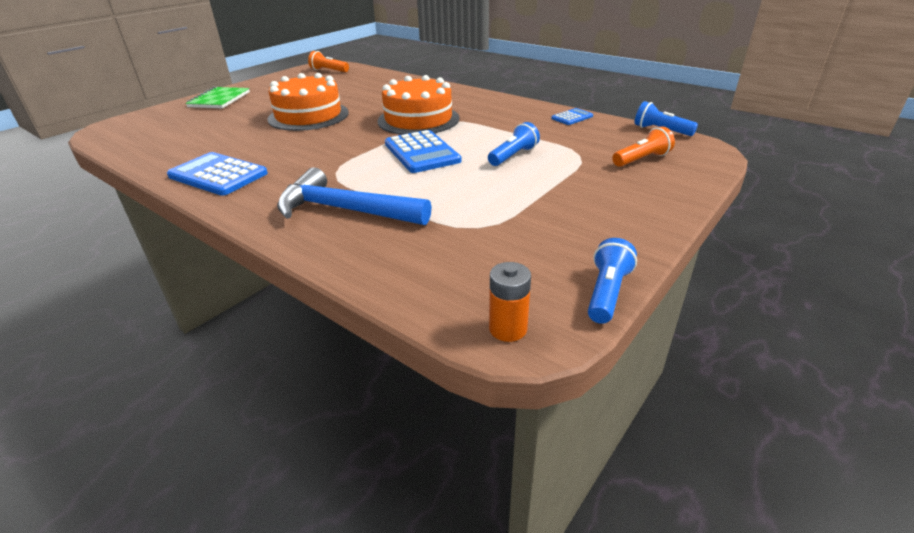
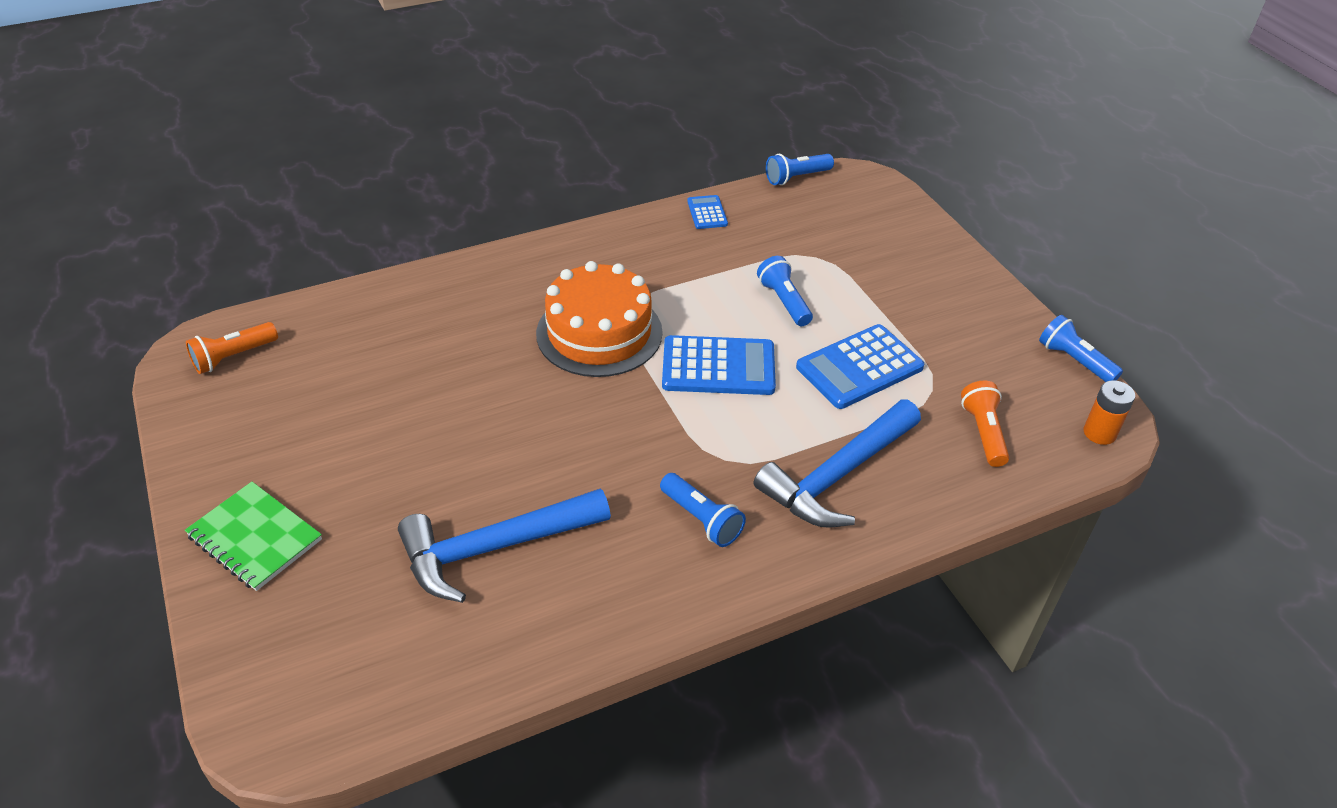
camera: 65 degrees left, 10 degrees up
blue calculator [167,152,268,196] -> blue calculator moved to [796,324,924,409]
orange cake [267,73,349,131] -> none
orange flashlight [612,127,675,167] -> orange flashlight moved to [961,381,1009,467]
none -> blue hammer [398,488,611,603]
none -> blue flashlight [660,473,746,547]

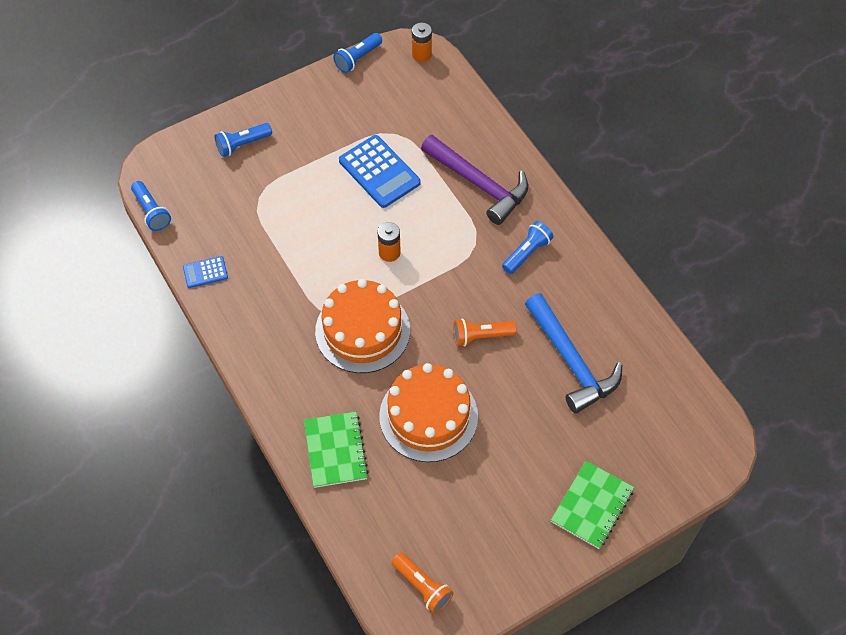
camera: 95 degrees left, 15 degrees up
blue calculator [662,335,776,395] -> orange battery [378,222,401,262]
blue hammer [754,399,921,528] -> purple hammer [421,135,528,225]
blue flashlight [757,256,813,326] -> blue flashlight moved to [215,123,272,157]
orange flashlight [961,381,1009,467] -> orange flashlight moved to [454,319,517,346]
none -> green notebook [304,412,369,488]
none -> orange cake [379,363,478,462]

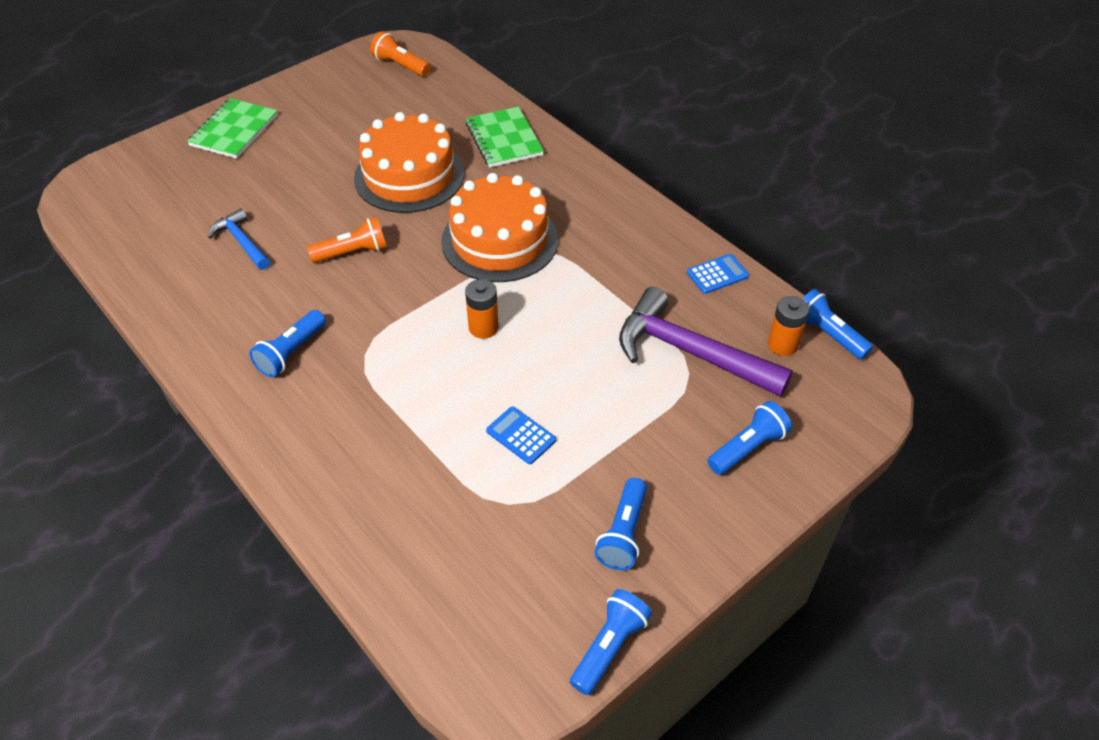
camera: 170 degrees right, 10 degrees down
blue calculator [339,135,421,208] -> blue calculator [486,406,556,464], size x0.52
orange battery [412,23,432,62] -> orange battery moved to [768,296,809,356]
purple hammer [421,135,528,225] -> purple hammer moved to [619,287,793,397]
blue hammer [525,293,622,414] -> blue hammer [208,208,270,270], size x0.54
none -> blue flashlight [595,478,647,570]

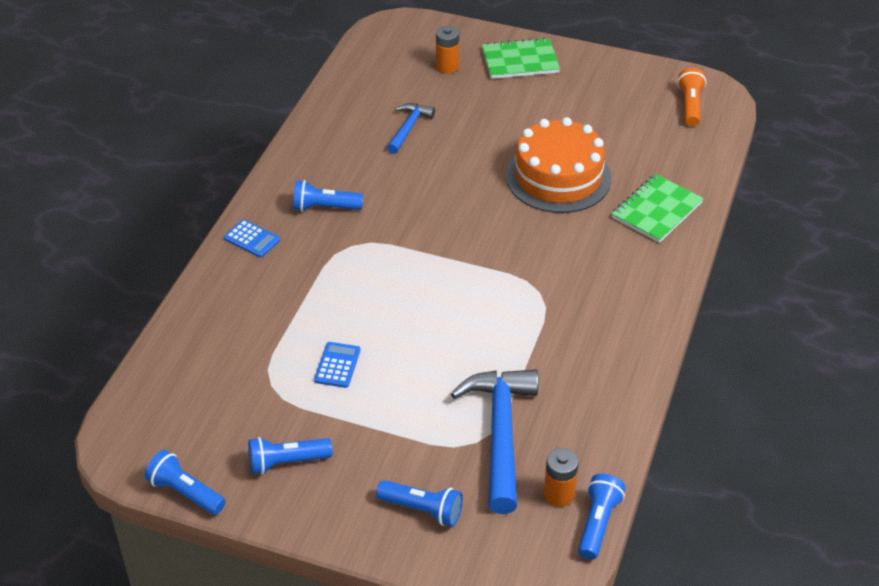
camera: 60 degrees right, 5 degrees down
orange flashlight [307,217,387,263] -> none
orange cake [441,173,558,282] -> none
orange battery [465,279,499,339] -> orange battery moved to [436,26,459,74]
blue flashlight [570,589,652,695] -> blue flashlight turned 150 degrees counterclockwise [145,450,226,515]
purple hammer [619,287,793,397] -> blue hammer [451,369,538,514]
blue calculator [687,254,749,294] -> blue calculator moved to [224,219,280,258]

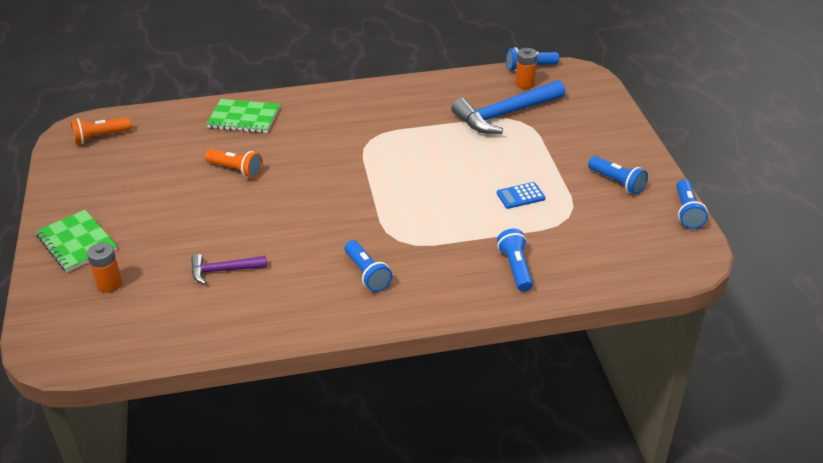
camera: 120 degrees left, 5 degrees down
blue calculator [224,219,280,258] -> none
blue flashlight [376,480,463,527] -> blue flashlight moved to [497,229,533,292]
blue hammer [387,103,435,154] -> purple hammer [191,254,267,284]
orange cake [506,117,612,213] -> orange flashlight [205,149,263,178]

